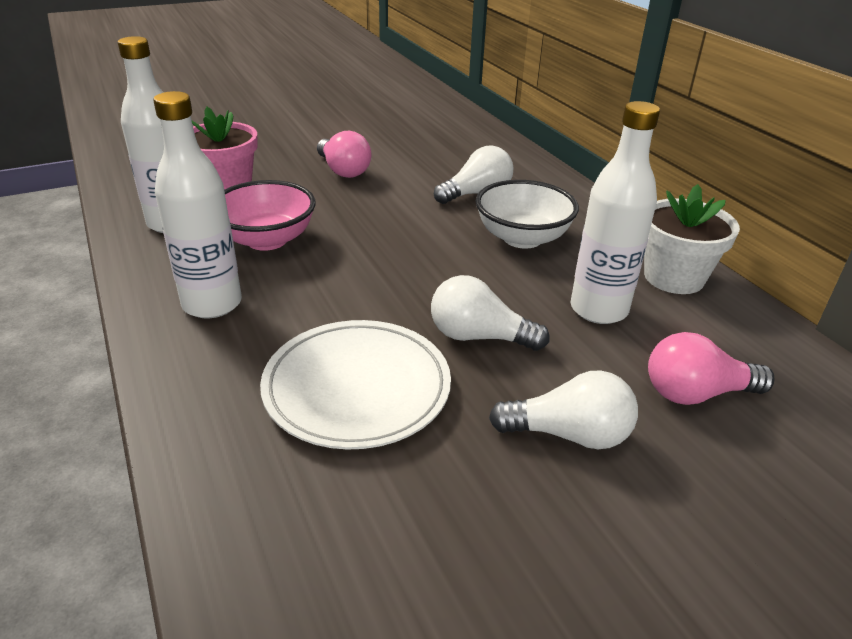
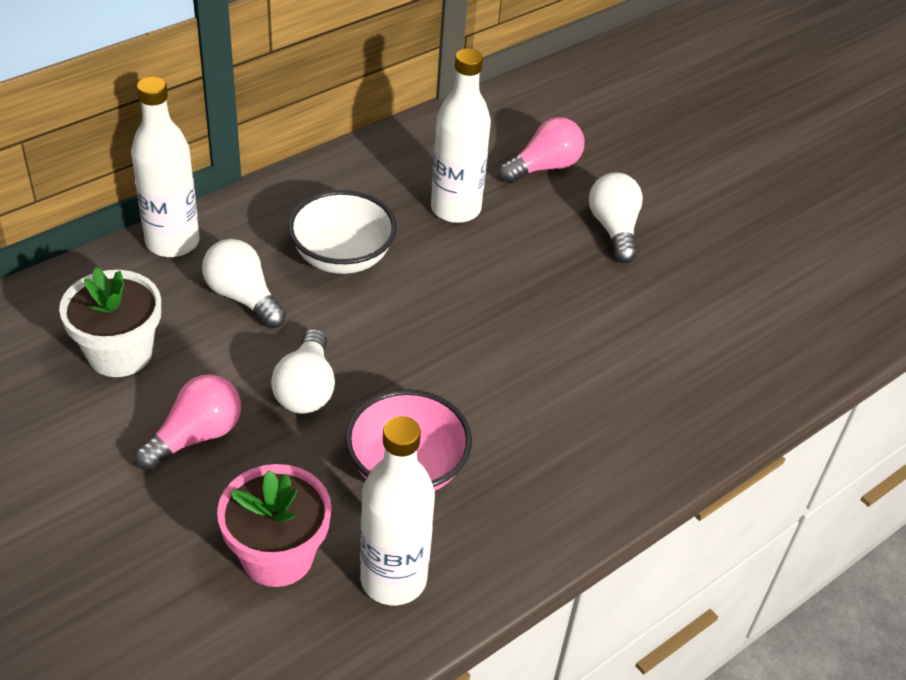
camera: 105 degrees left, 10 degrees up
white bottle [153,91,242,318] -> white bottle moved to [131,77,200,257]
white plate [260,320,451,450] -> none
white light bulb [431,275,550,351] -> white light bulb moved to [271,328,335,413]
white flower pot [644,184,740,294] -> white flower pot moved to [59,267,161,377]
pink light bulb [648,332,775,405] -> pink light bulb turned 105 degrees counterclockwise [499,117,585,183]

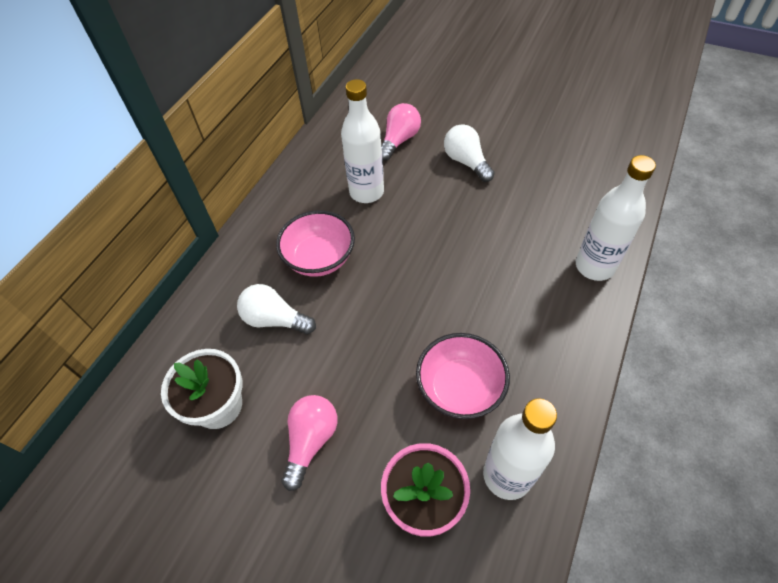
camera: 20 degrees left, 10 degrees up
white bottle [131,77,200,257] -> white bottle moved to [576,155,656,281]
white light bulb [271,328,335,413] -> none
white bowl [288,190,397,274] -> pink bowl [276,210,355,277]

